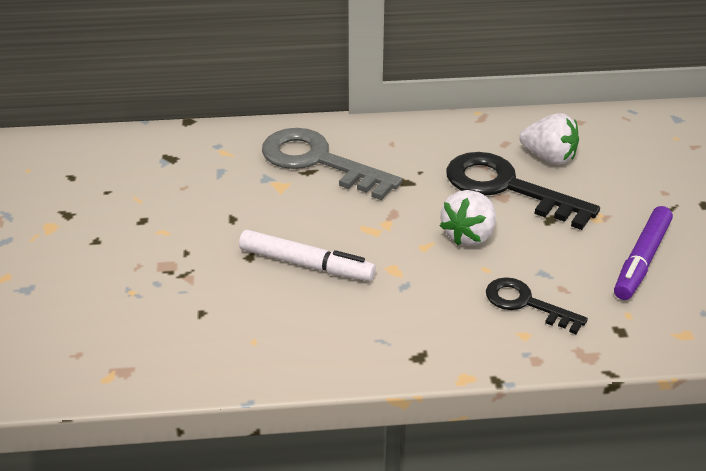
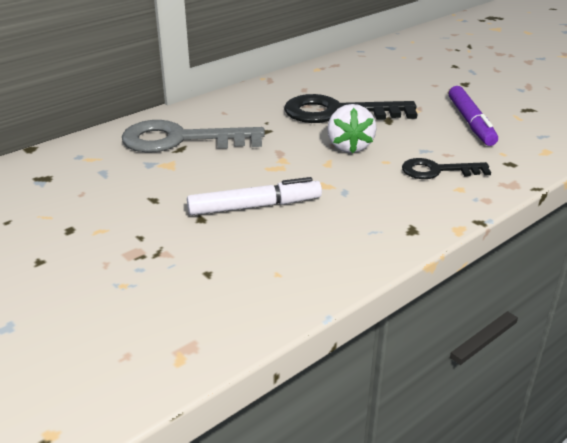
camera: 35 degrees left, 5 degrees down
white strawberry [519,113,579,165] -> none

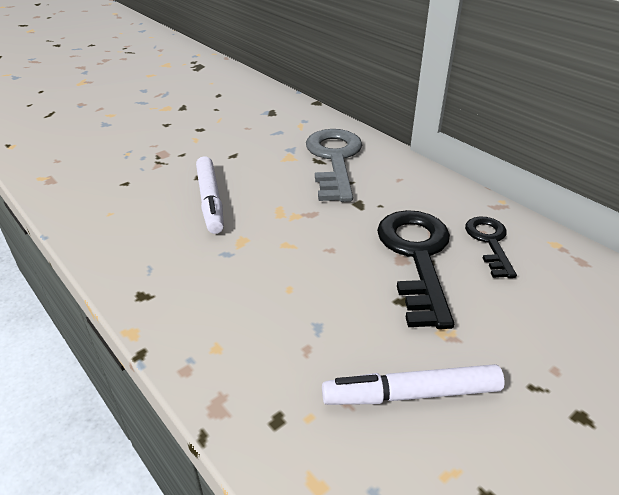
camera: 90 degrees right, 5 degrees up
white strawberry [327,104,377,153] -> none
black key [402,158,491,179] -> black key moved to [465,217,517,278]
purple marker [449,86,498,146] -> white marker [322,364,505,405]

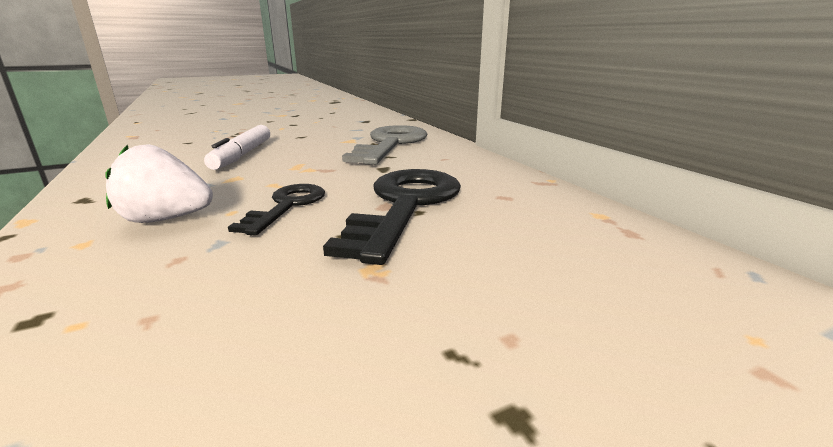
camera: 15 degrees right, 15 degrees down
white marker [322,364,505,405] -> none
black key [465,217,517,278] -> black key moved to [228,184,325,236]
none -> white strawberry [105,144,213,223]

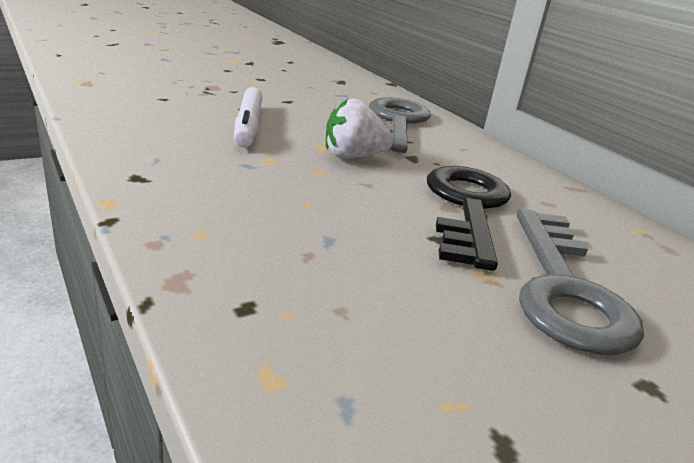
camera: 10 degrees left, 5 degrees up
white strawberry [105,144,213,223] -> white strawberry moved to [326,99,393,159]
black key [228,184,325,236] -> none
none -> grey key [516,209,644,355]

